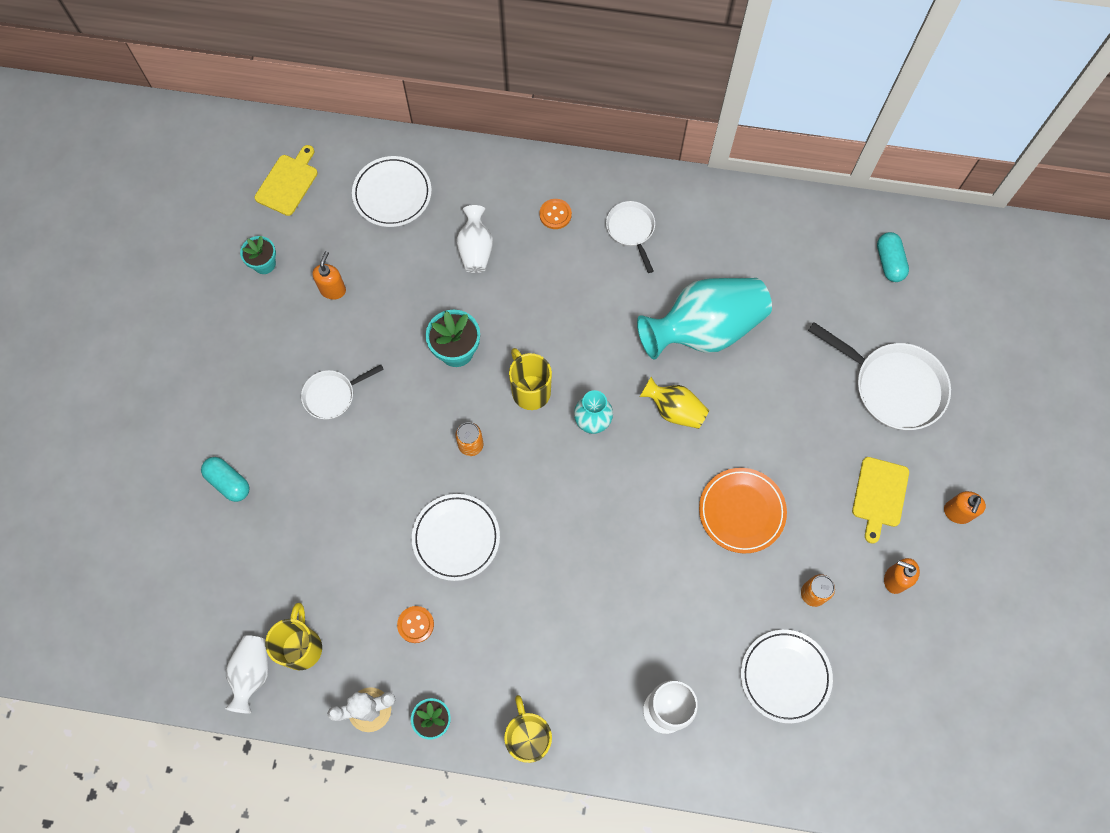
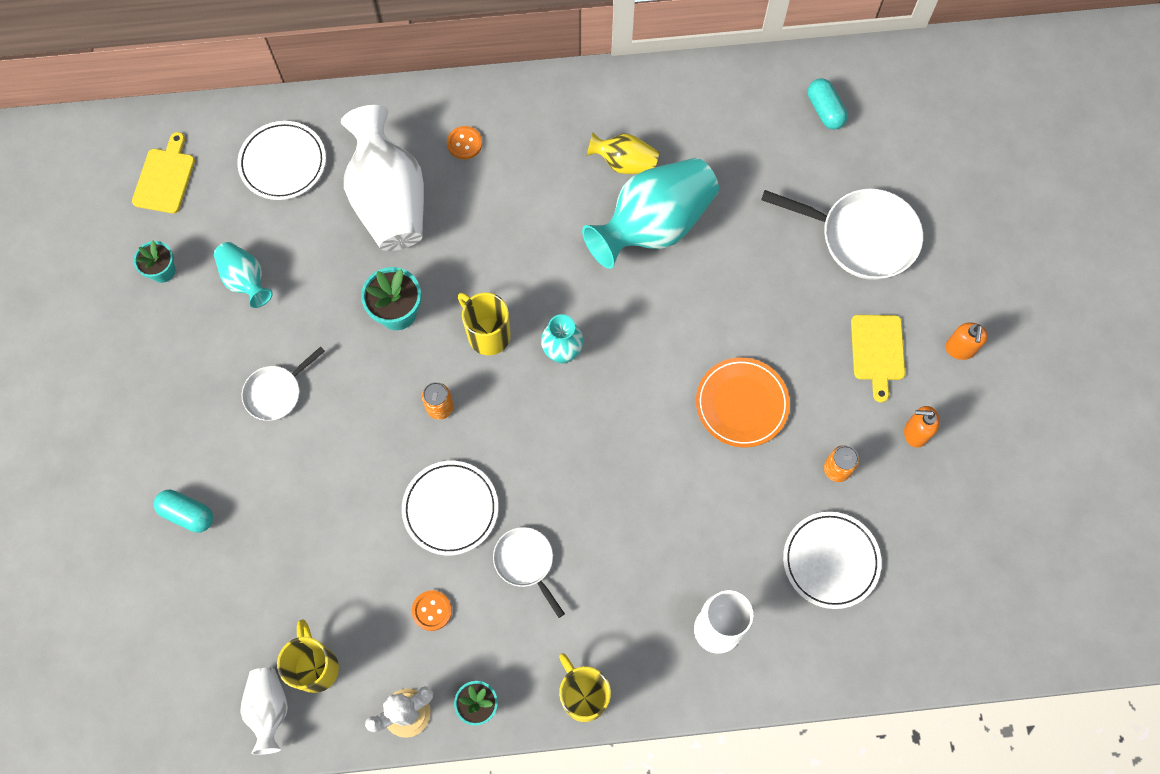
camera: 15 degrees left, 0 degrees up
orange soap dispenser [312,251,346,300] -> turquoise vase [214,242,273,308]
white vase [456,205,493,273] -> white vase [341,105,424,251], size x1.94
white pan [606,201,655,273] -> white pan moved to [493,527,565,618]
yellow vase [640,377,709,429] -> yellow vase moved to [586,132,659,174]

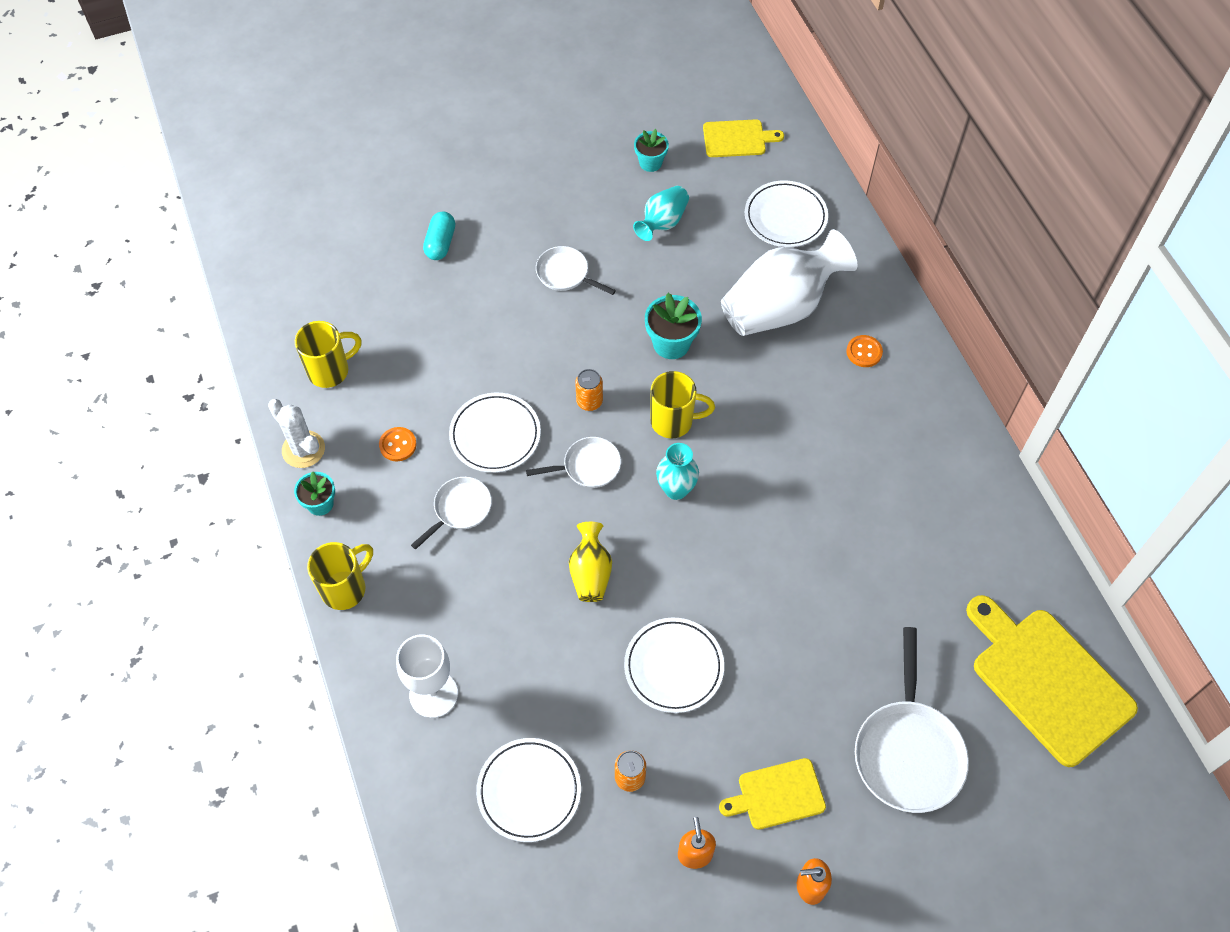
camera: 75 degrees right, 10 degrees down
white vase [240,668,288,755] -> none
yellow mug [458,293,511,355] -> yellow mug turned 60 degrees clockwise [650,371,715,438]
turquoise vase [582,158,719,269] -> none
yellow vase [586,132,659,174] -> yellow vase moved to [569,522,612,602]
orange plate [696,358,790,447] -> white plate [624,618,724,713]
turquoise capsule [808,78,848,130] -> yellow cutting board [966,595,1138,767]
none -> white pan [526,437,621,488]

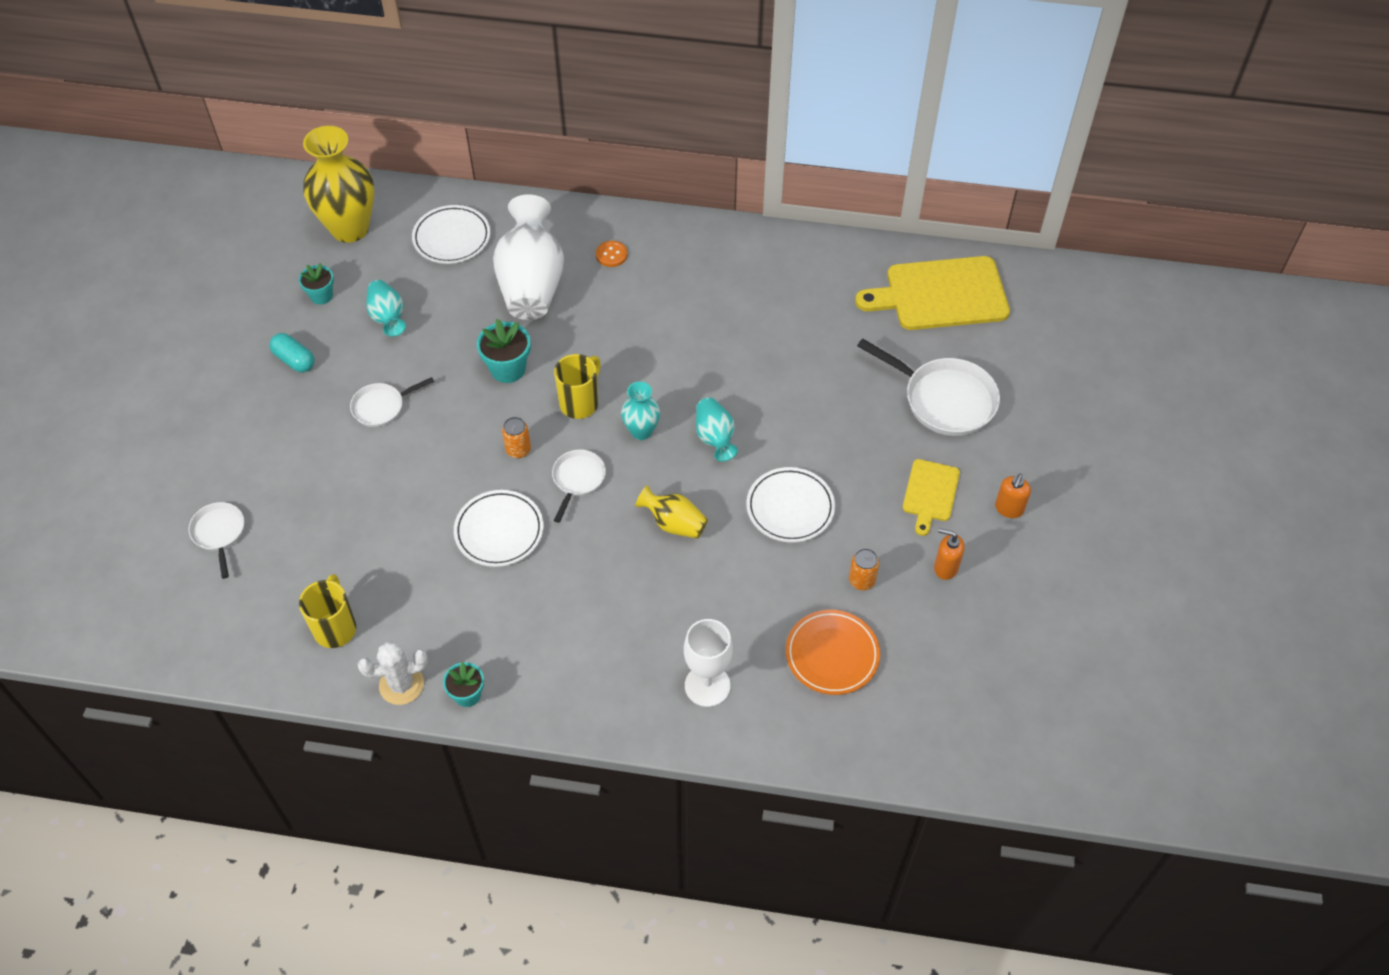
camera: 60 degrees left, 5 degrees down
yellow mug [307,542,373,610] -> none
orange button [379,427,417,461] -> none
white pan [411,477,492,549] -> white pan moved to [188,502,244,579]
turquoise capsule [423,211,455,260] -> turquoise capsule moved to [269,333,314,372]
white plate [476,738,581,842] -> orange plate [786,610,880,695]
yellow cutting board [703,119,784,157] -> yellow vase [303,126,374,243]
none -> turquoise vase [696,398,738,462]

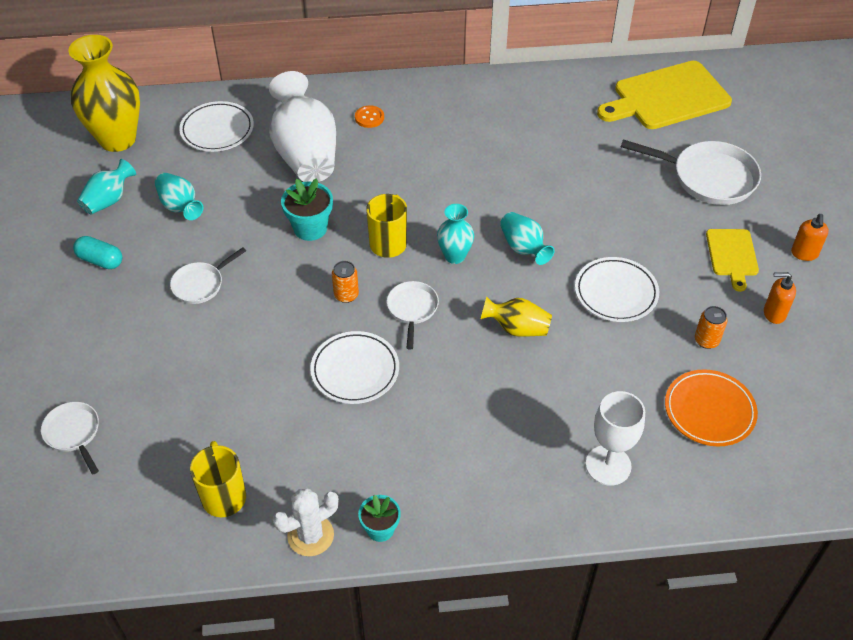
camera: 15 degrees left, 5 degrees down
turquoise flower pot [299,263,334,305] -> turquoise vase [77,159,136,215]

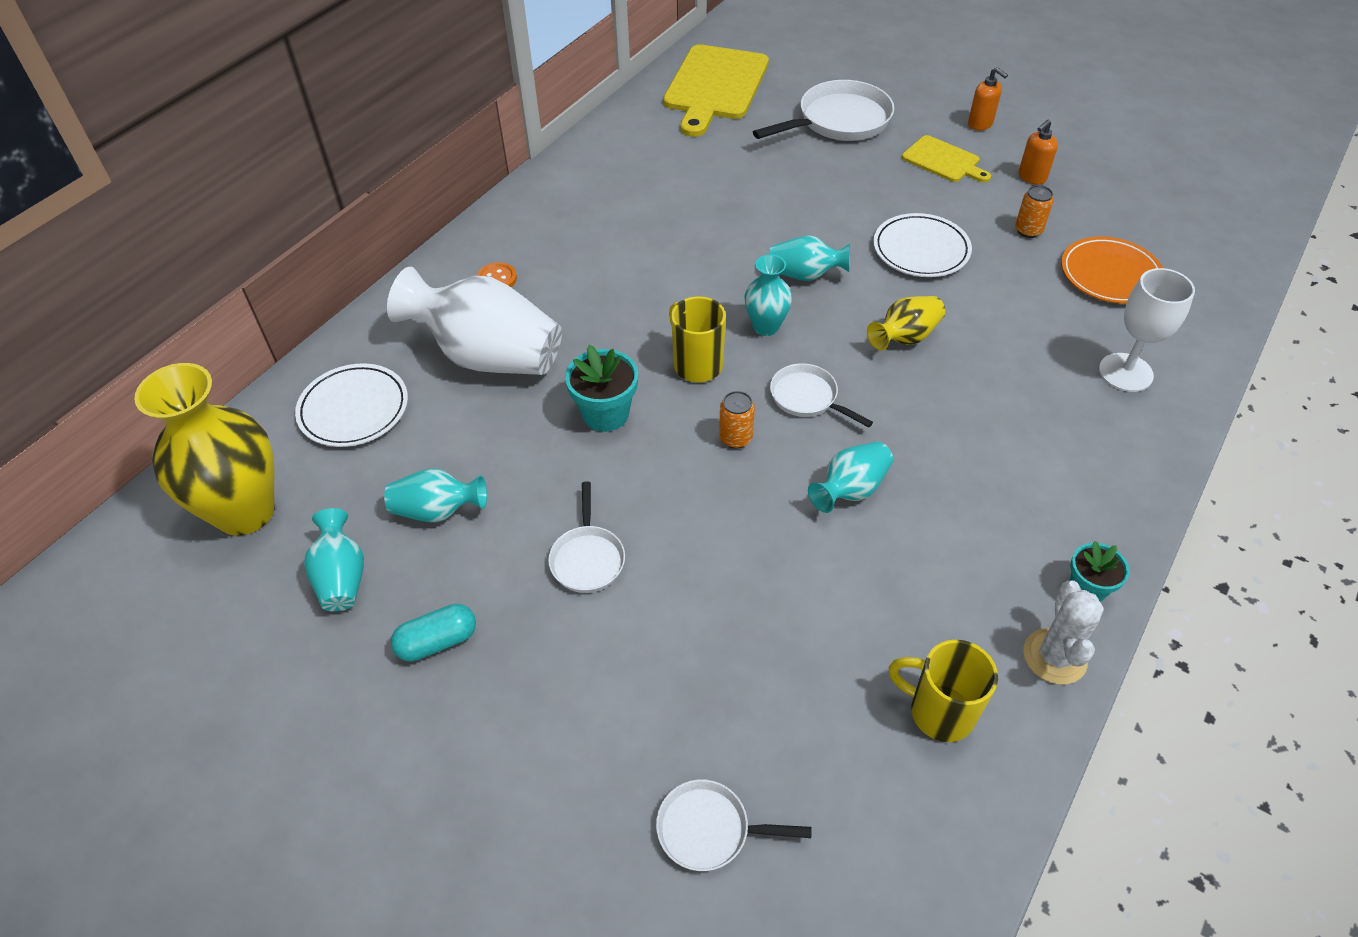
camera: 50 degrees left, 0 degrees up
white plate [310,331,399,404] -> turquoise vase [808,441,893,513]

